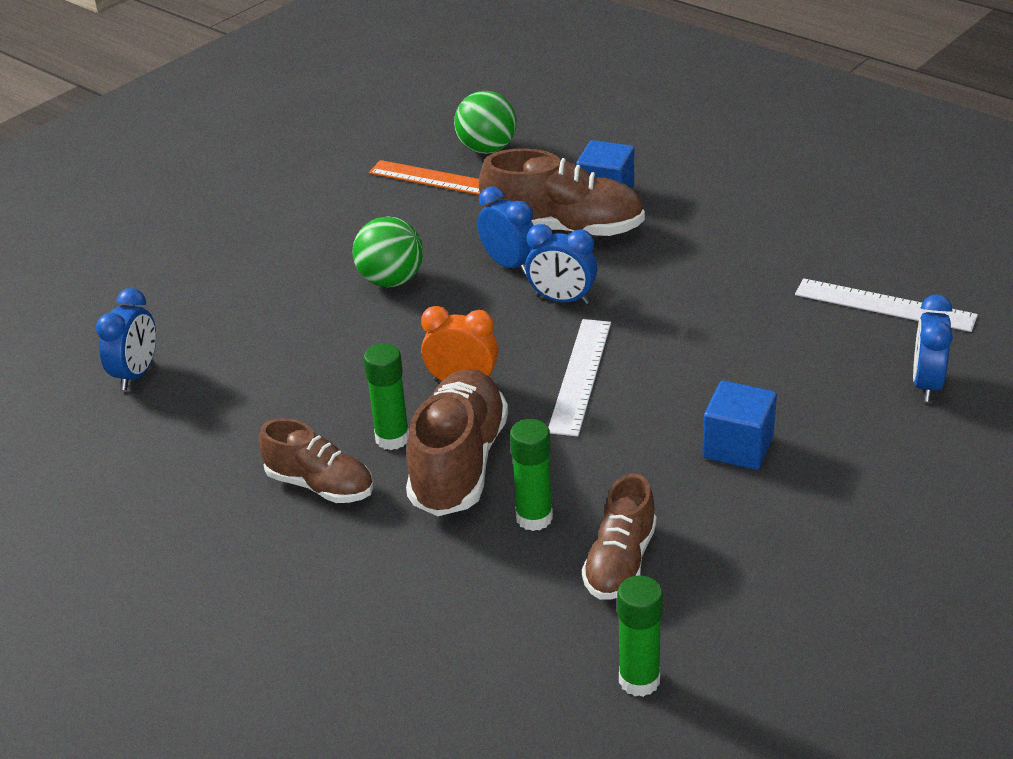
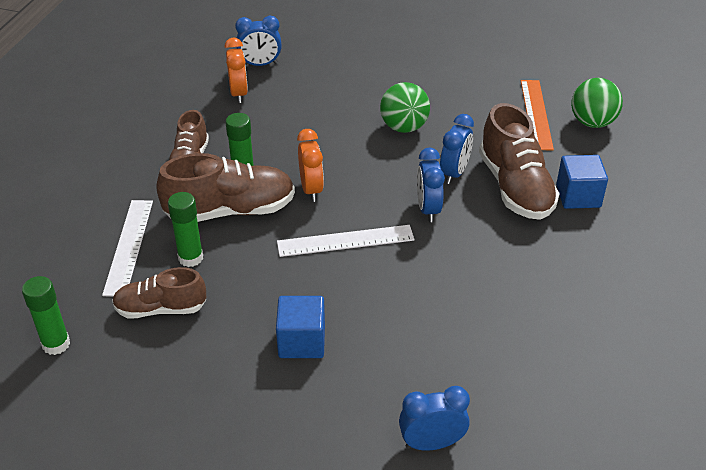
camera: 65 degrees right, 5 degrees up
white ruler [795,278,978,332] -> white ruler moved to [102,200,153,297]
none -> orange clock [224,38,248,103]

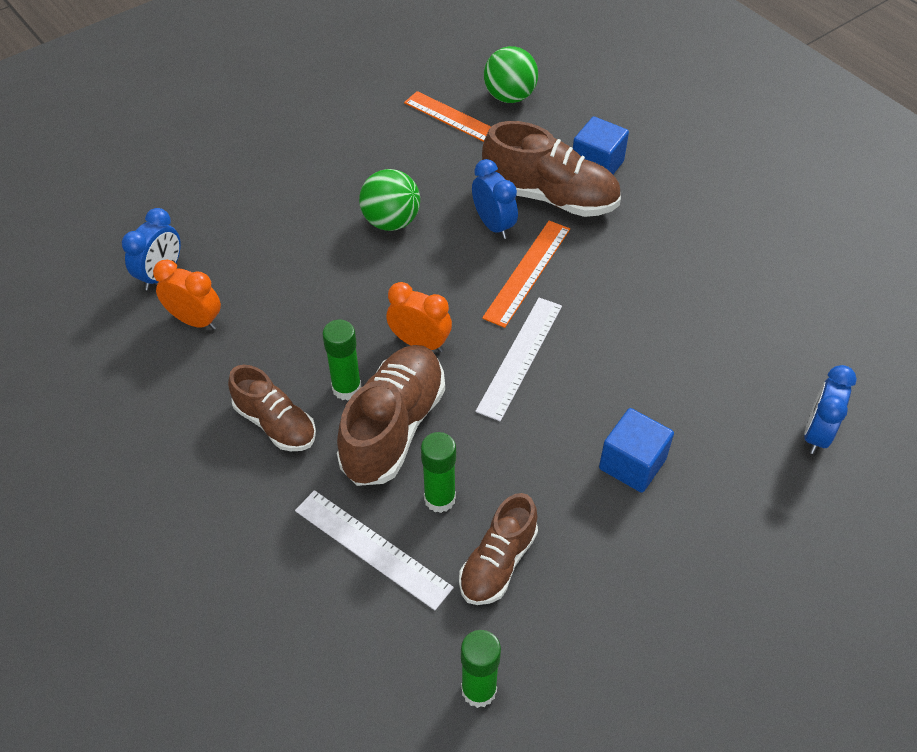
camera: 55 degrees left, 10 degrees up
blue clock [417,148,445,222] -> orange ruler [482,221,570,328]

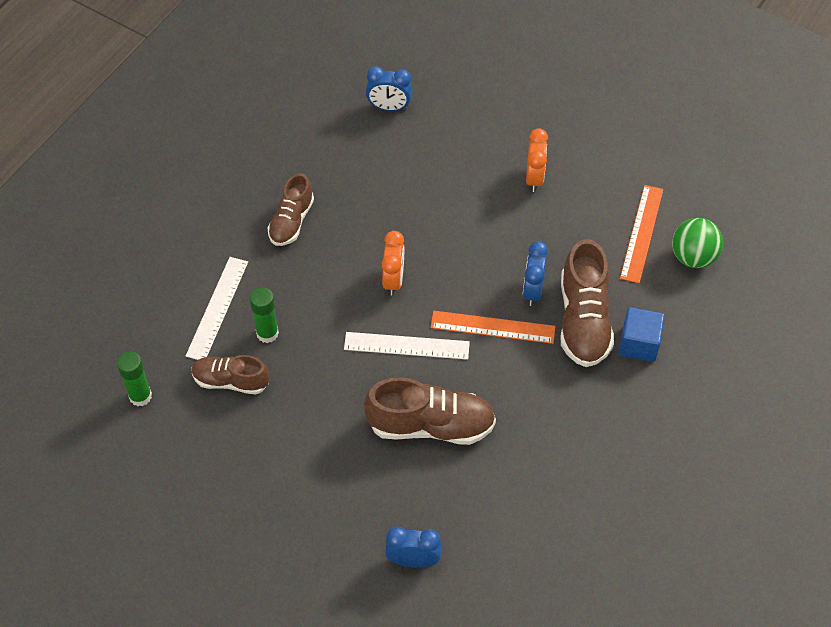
camera: 70 degrees right, 5 degrees up
orange clock [153,260,221,330] -> orange clock moved to [526,128,548,192]
green glue stick [322,320,362,400] -> none
brown shoe [337,345,445,486] -> brown shoe moved to [364,377,496,445]
green ball [359,169,420,231] -> none
blue clock [472,159,518,239] -> blue clock turned 150 degrees clockwise [523,241,548,306]
blue cube [599,408,674,493] -> none

